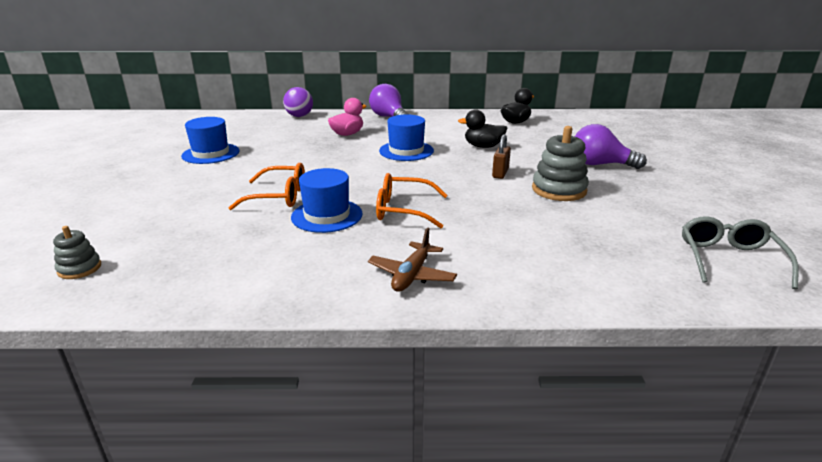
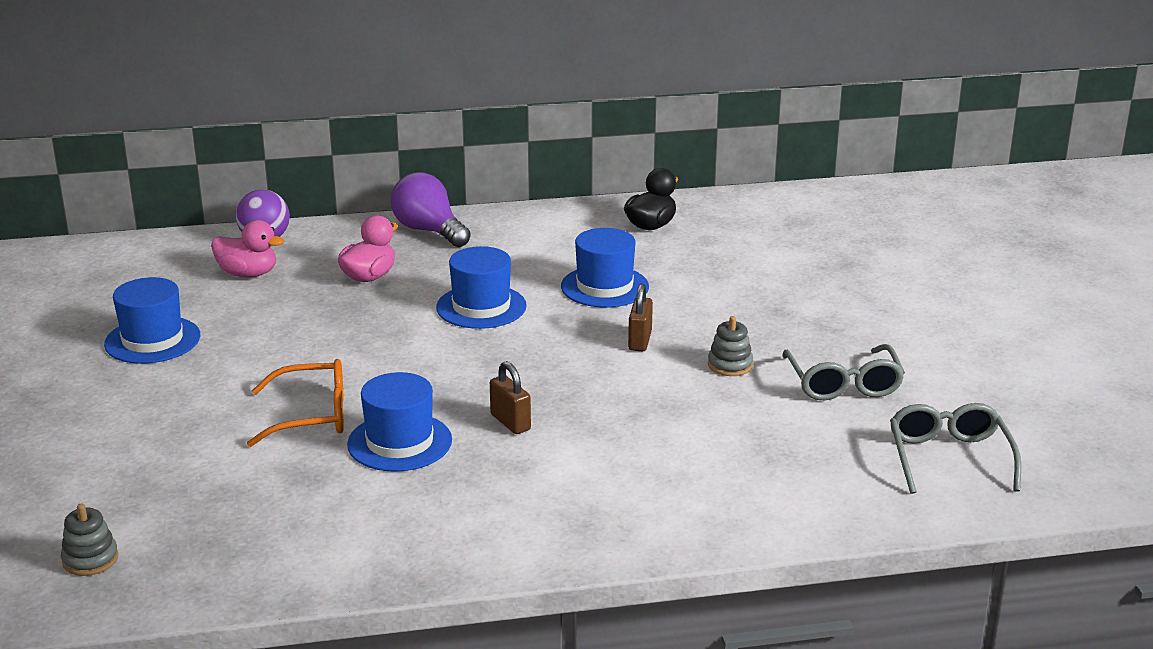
camera: 10 degrees left, 0 degrees up
brown plane [368,227,457,292] -> none
orange glasses [376,173,448,228] -> brown padlock [490,361,531,434]
black duck [458,110,507,148] -> blue hat [561,228,649,307]
grey stacking toy [532,126,589,201] -> grey stacking toy [708,316,753,376], size x0.56
purple light bulb [575,124,647,169] -> none
none -> pink duck [211,220,284,277]
none -> grey glasses [782,344,905,400]

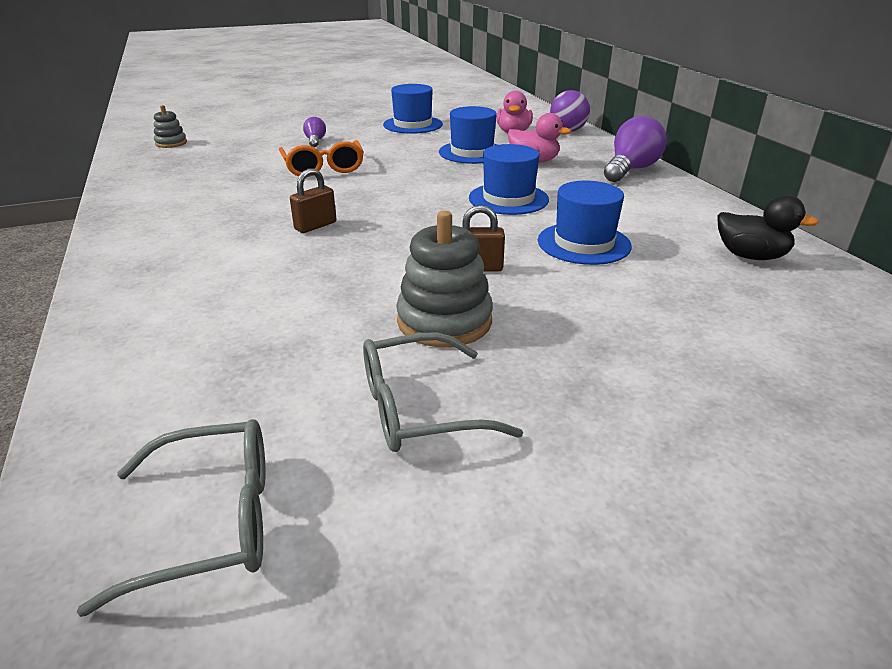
camera: 80 degrees right, 5 degrees up
blue hat [347,372,452,471] -> blue hat moved to [439,106,497,164]
grey stacking toy [708,316,753,376] -> grey stacking toy [396,211,493,347], size x1.79
none -> purple light bulb [303,117,326,147]

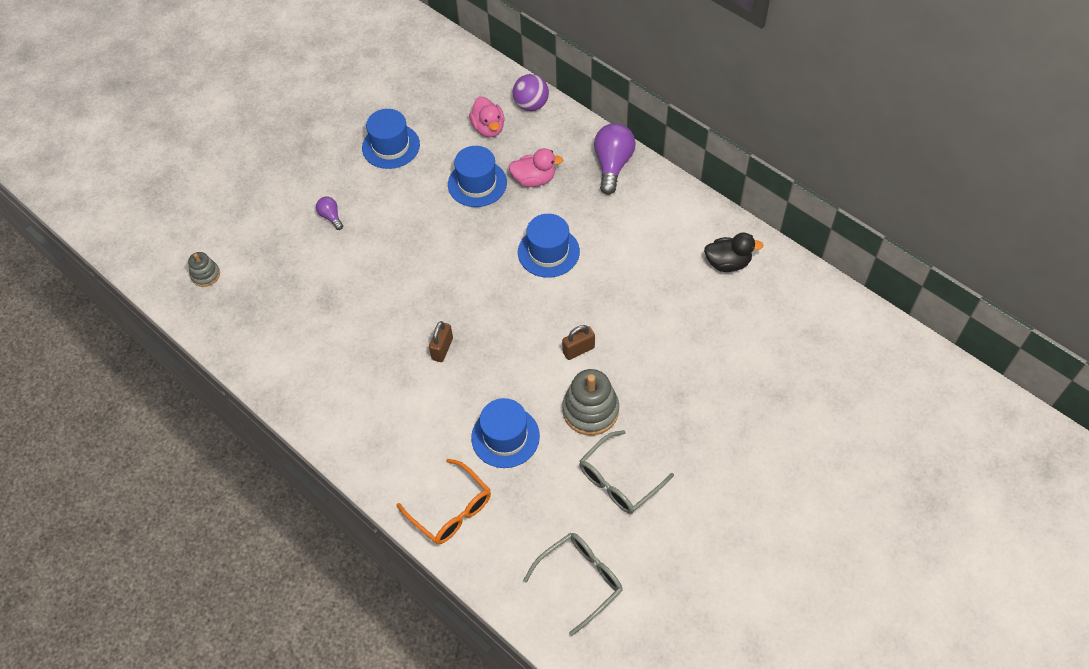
camera: 25 degrees left, 25 degrees up
orange glasses [279,140,364,177] -> orange glasses moved to [397,459,491,544]
blue hat [538,181,632,265] -> blue hat moved to [471,398,540,468]

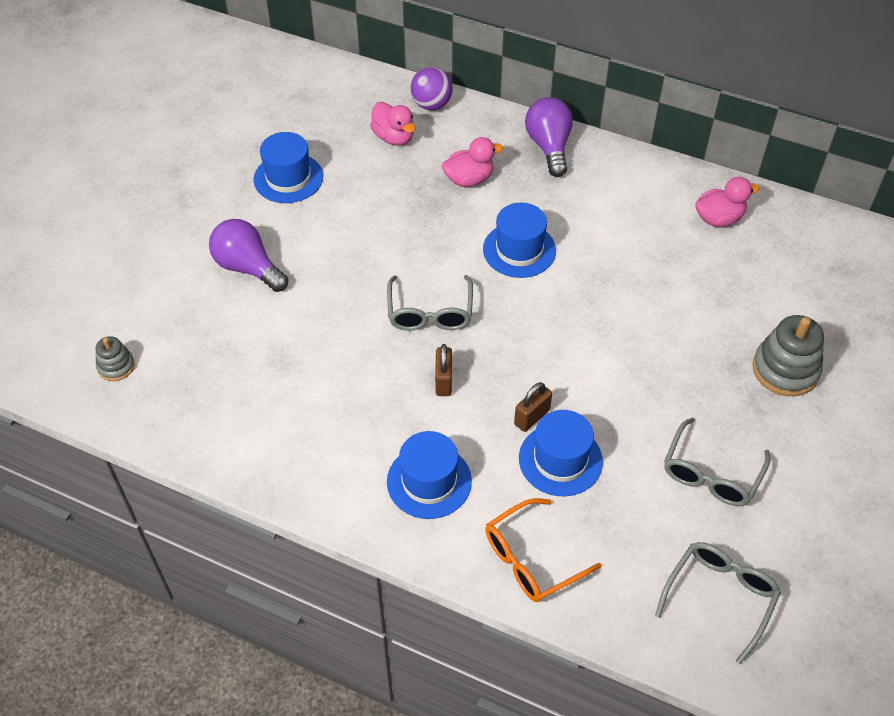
camera: 20 degrees left, 5 degrees down
purple light bulb [316,197,343,230] -> purple light bulb [209,219,288,292], size x1.98
orange glasses [397,459,491,544] -> orange glasses turned 120 degrees clockwise [485,498,602,602]
blue hat [448,146,507,207] -> blue hat moved to [387,431,472,519]
brown padlock [562,325,595,360] -> brown padlock moved to [514,382,552,432]
grey stacking toy [562,369,619,436] -> grey stacking toy moved to [753,315,824,396]
black duck [704,232,763,272] -> pink duck [695,177,759,227]
none -> grey glasses [387,275,473,331]

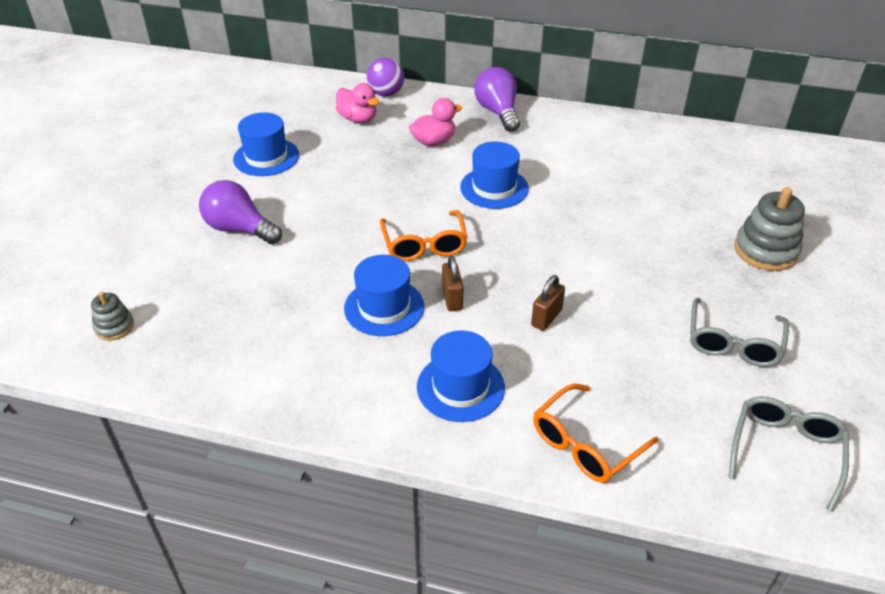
camera: 10 degrees left, 10 degrees down
grey glasses [387,275,473,331] -> orange glasses [380,210,468,261]
blue hat [519,410,603,496] -> blue hat moved to [344,255,424,336]
pink duck [695,177,759,227] -> none

